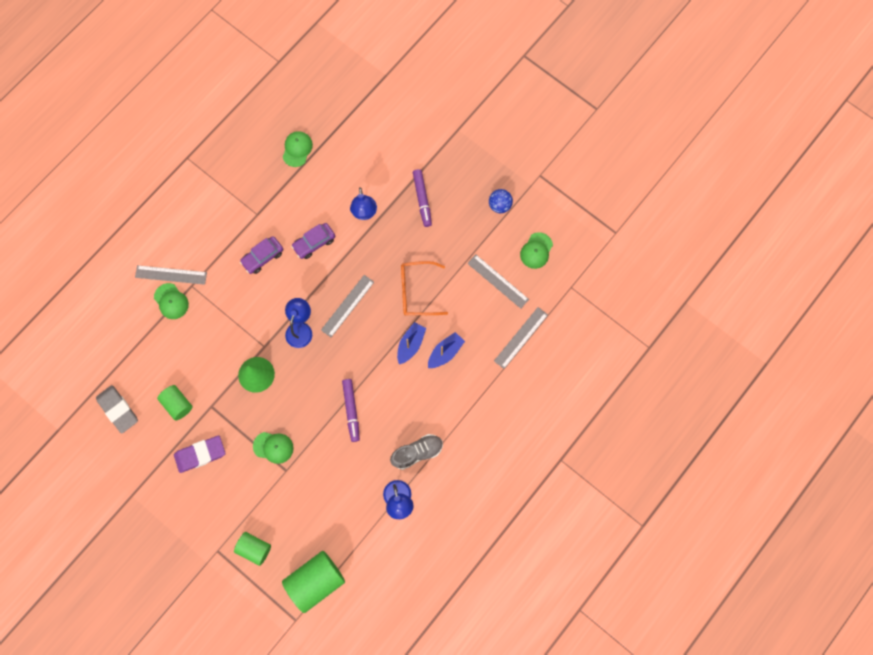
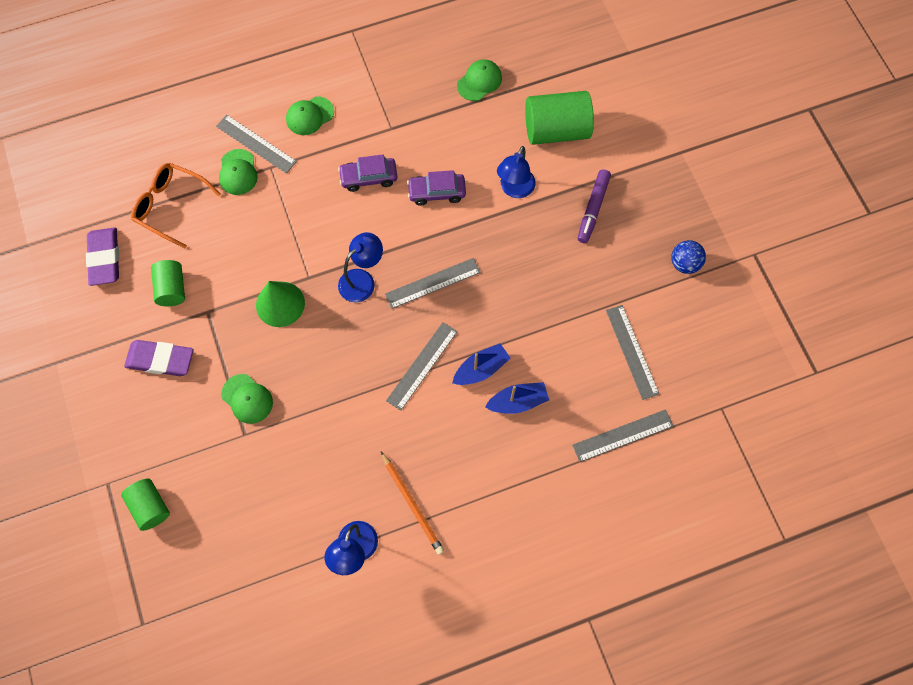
camera: 30 degrees right, 5 degrees down
grey eraser [96,385,138,434] -> purple eraser [86,227,119,286]
green cylinder [282,551,345,613] -> green cylinder moved to [525,91,594,145]
purple marker [342,379,360,442] -> none
grey shoe [390,434,443,470] -> orange pencil [381,452,444,555]
orange glasses [401,261,448,316] -> orange glasses moved to [131,163,221,248]
green cap [520,232,553,269] -> green cap moved to [286,96,334,135]
none -> grey ruler [386,322,458,411]

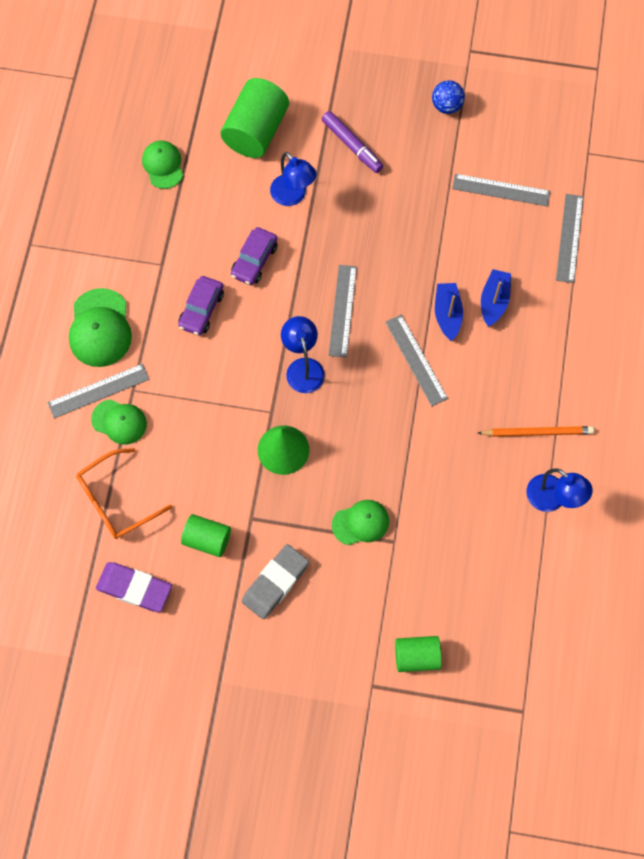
camera: 60 degrees left, 0 degrees up
purple eraser [124,340,194,376] -> grey eraser [242,544,309,619]
green cap [286,96,334,135] -> green cap [69,288,132,367], size x1.52

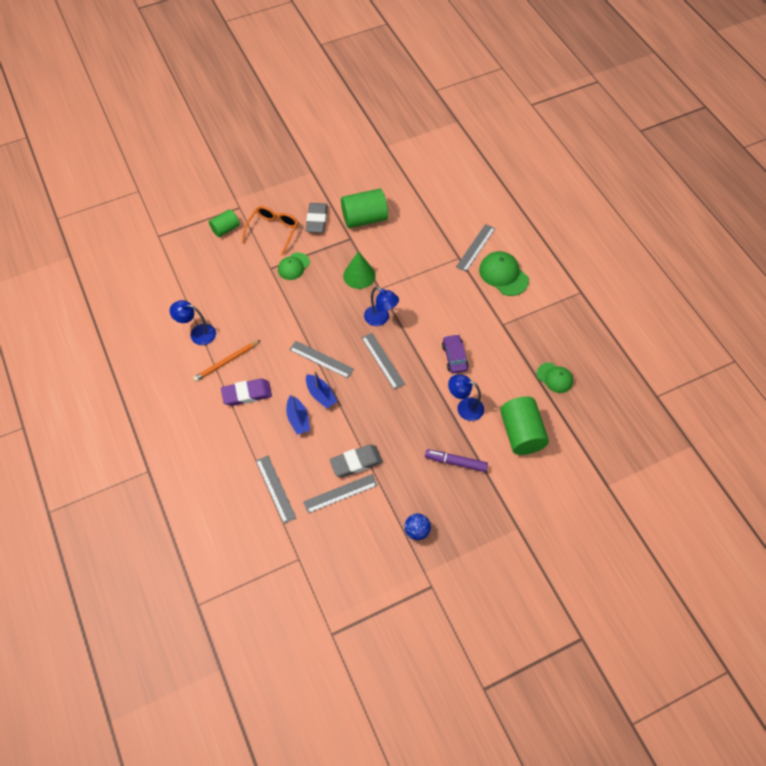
camera: 145 degrees right, 10 degrees down
orange glasses [76,448,172,539] -> orange glasses moved to [242,206,298,256]
green cap [91,399,147,445] -> none
purple eraser [96,562,172,612] -> purple eraser moved to [221,379,272,406]
purple car [178,276,224,335] -> none
green cylinder [181,514,231,557] -> green cylinder [341,189,388,228], size x1.68
none -> grey eraser [330,445,383,477]

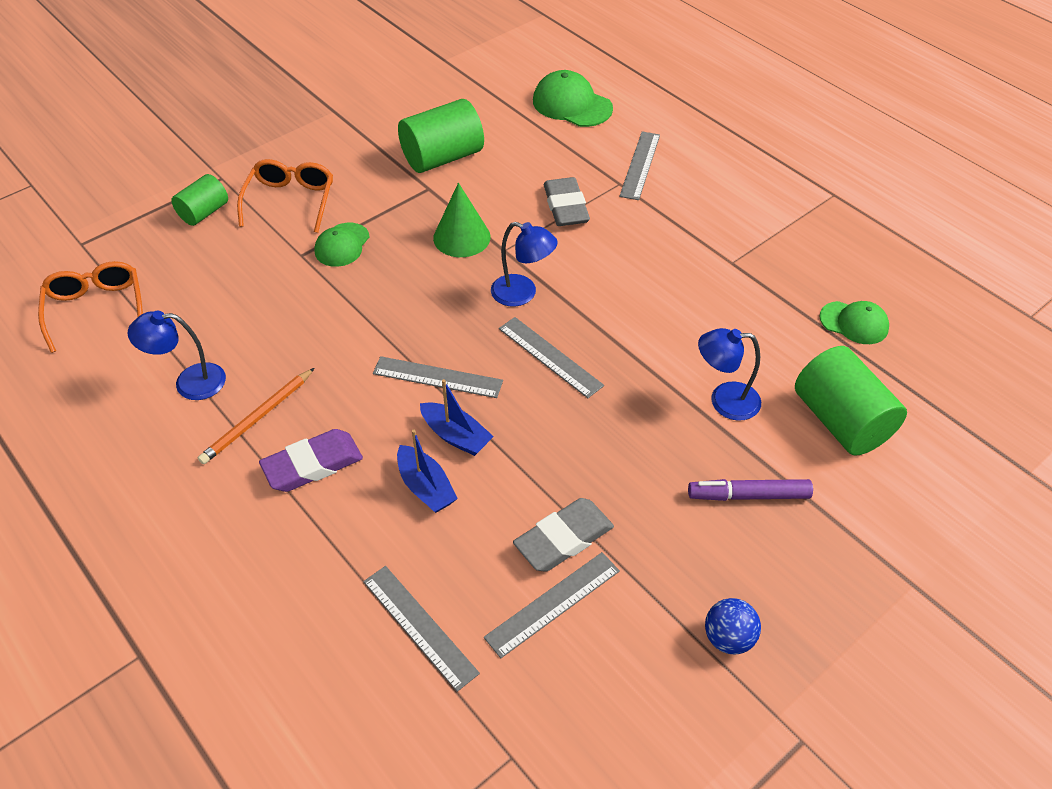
camera: 15 degrees left, 10 degrees down
grey eraser [306,203,328,233] -> grey eraser moved to [544,177,590,226]
purple car [442,334,469,373] -> none
green cap [479,251,529,296] -> green cap moved to [533,70,613,127]
none -> orange glasses [38,261,143,353]

